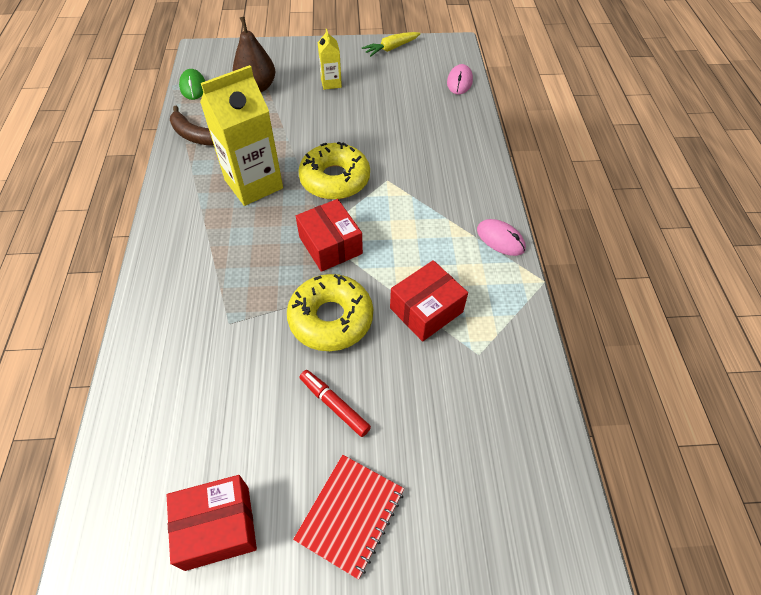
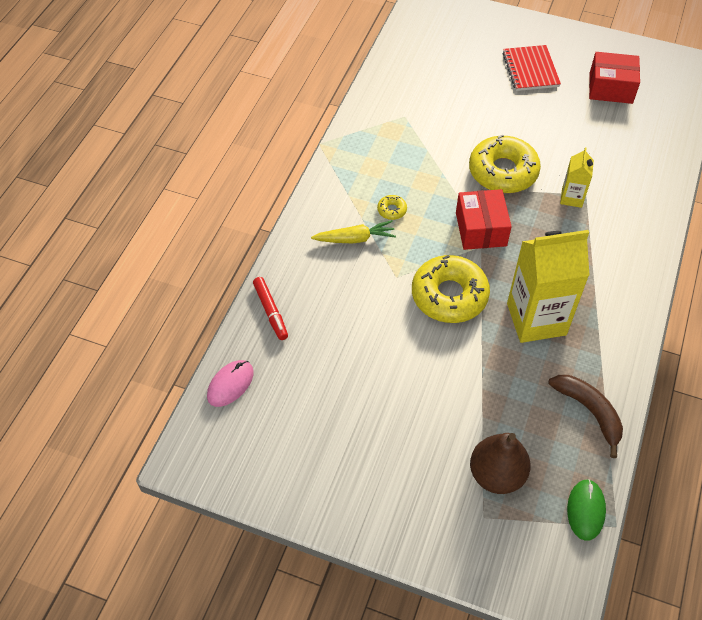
camera: 155 degrees left, 0 degrees up
red notebook [293,455,404,580] -> red notebook turned 60 degrees counterclockwise [502,45,561,91]
red marker [299,370,371,437] -> red marker moved to [253,277,288,340]
yellow carton [318,29,342,90] -> yellow carton moved to [560,147,594,208]
yellow carrot [362,32,421,57] -> yellow carrot moved to [311,220,396,243]
red box [390,260,468,342] -> none
pink mouse [477,219,526,256] -> none
none -> yellow donut [377,195,407,220]

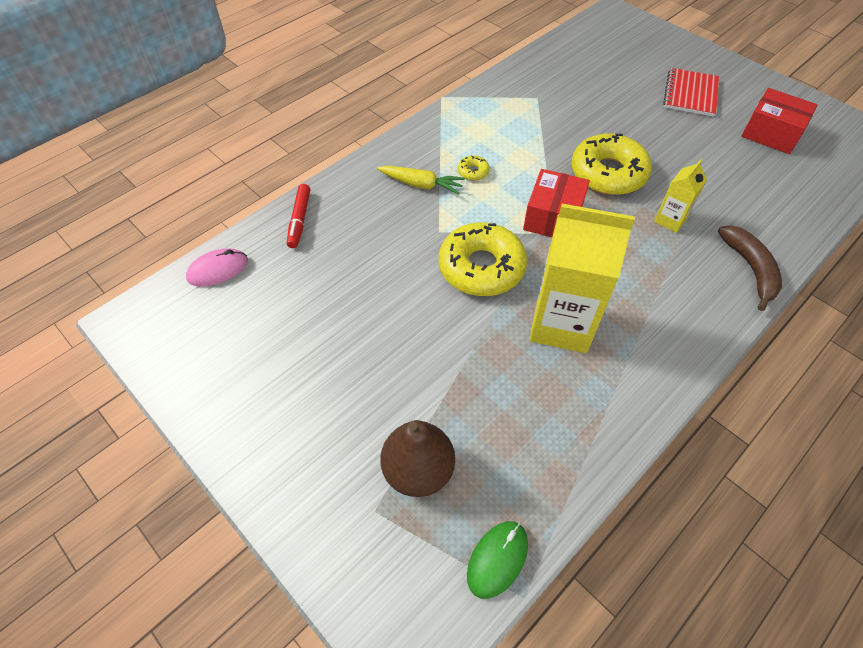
camera: 25 degrees right, 0 degrees up
brown banana [549,375,623,458] -> brown banana moved to [718,225,782,311]

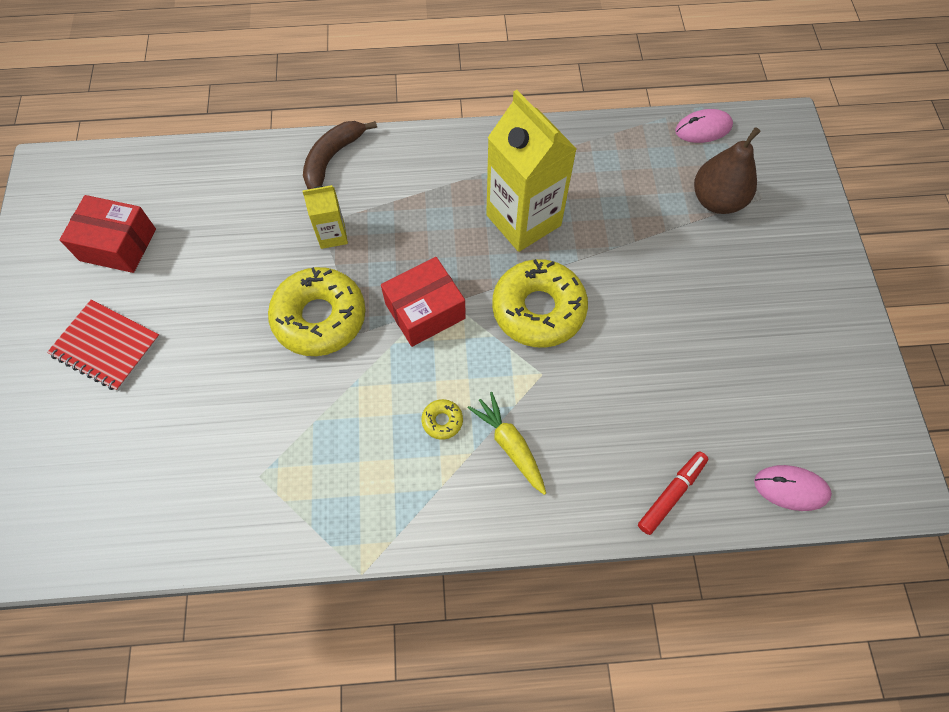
camera: 140 degrees left, 10 degrees up
green mouse [467,521,528,599] -> pink mouse [675,109,733,143]
red notebook [663,68,719,117] -> red notebook turned 60 degrees clockwise [47,300,160,391]
red box [742,88,817,154] -> red box turned 60 degrees counterclockwise [59,195,156,273]

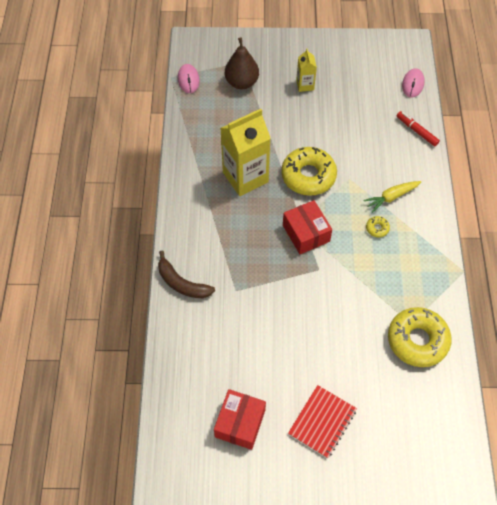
camera: 85 degrees left, 5 degrees down
yellow donut [268,267,366,356] -> yellow donut moved to [388,307,452,367]
yellow carton [302,185,348,249] -> yellow carton moved to [296,48,317,92]

